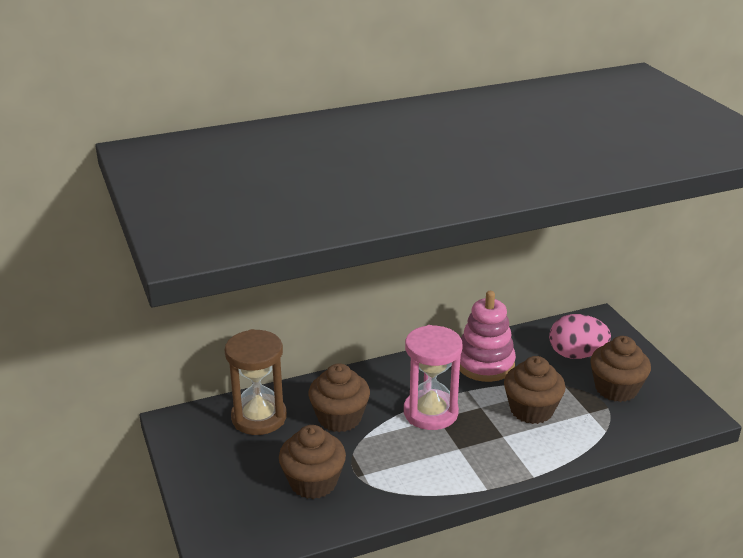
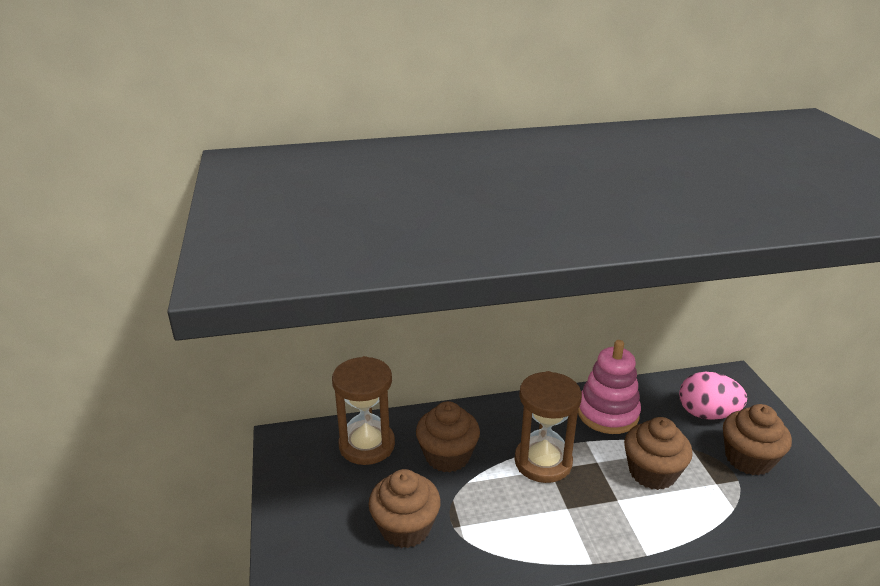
camera: 10 degrees right, 0 degrees up
pink hourglass [404,325,463,430] -> brown hourglass [514,371,582,483]

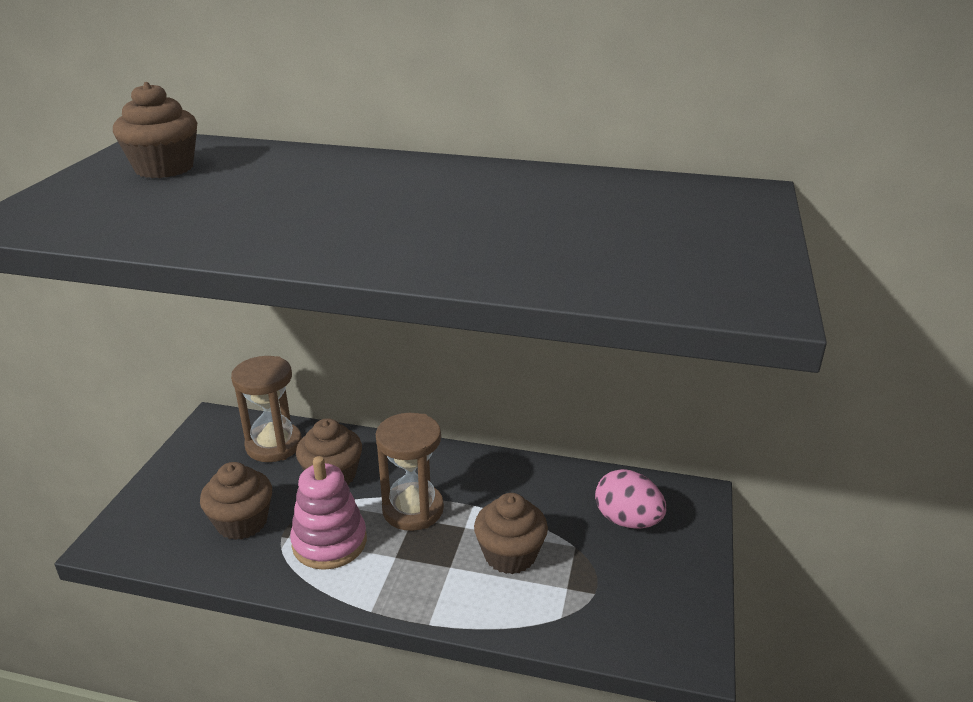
camera: 25 degrees right, 0 degrees up
pink stacking toy [578,340,641,434] -> pink stacking toy moved to [290,456,367,570]
brown cupcake [723,404,792,476] -> brown cupcake moved to [113,82,197,178]

